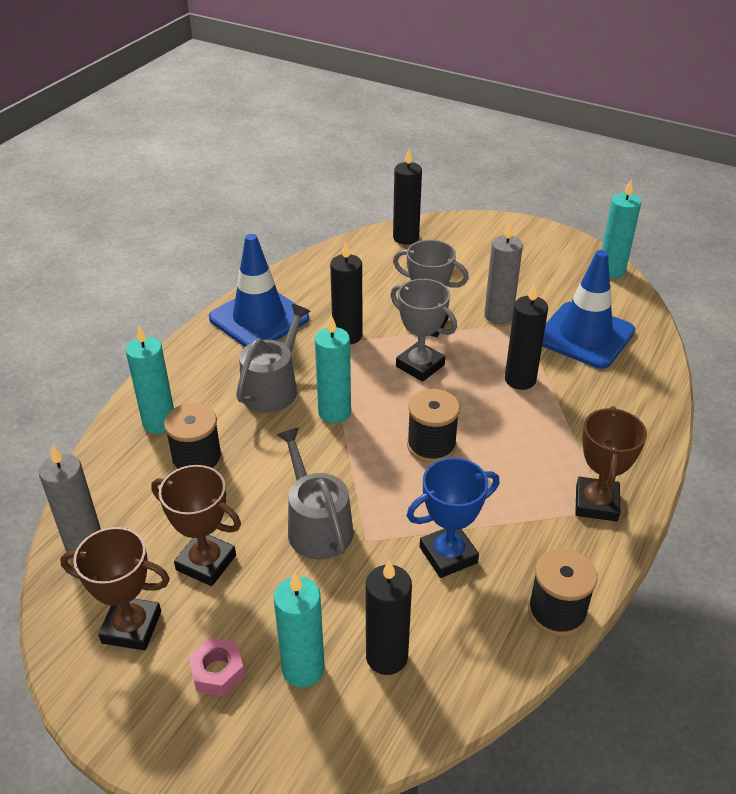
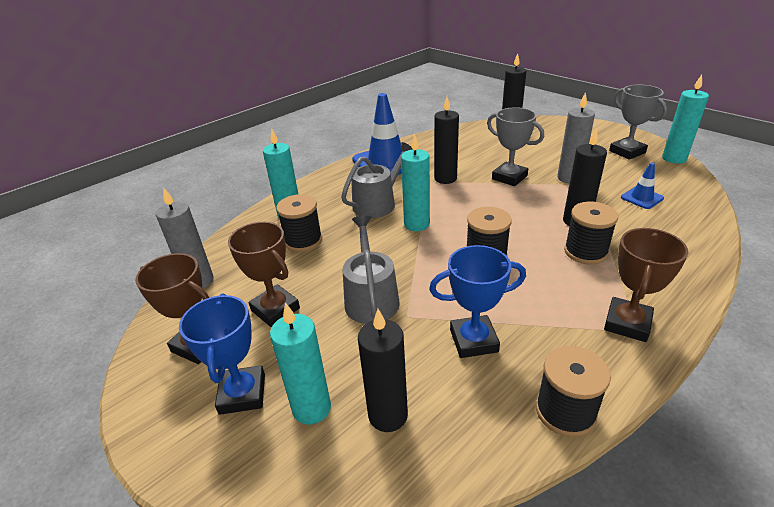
camera: 20 degrees right, 5 degrees down
pink nut [188,638,245,696] -> blue trophy [179,293,265,415]
grey trophy [391,279,457,382] -> grey trophy moved to [609,85,667,160]
blue traffic cone [542,250,635,369] -> blue traffic cone [621,162,664,209], size x0.47
none -> black spool [564,202,618,265]

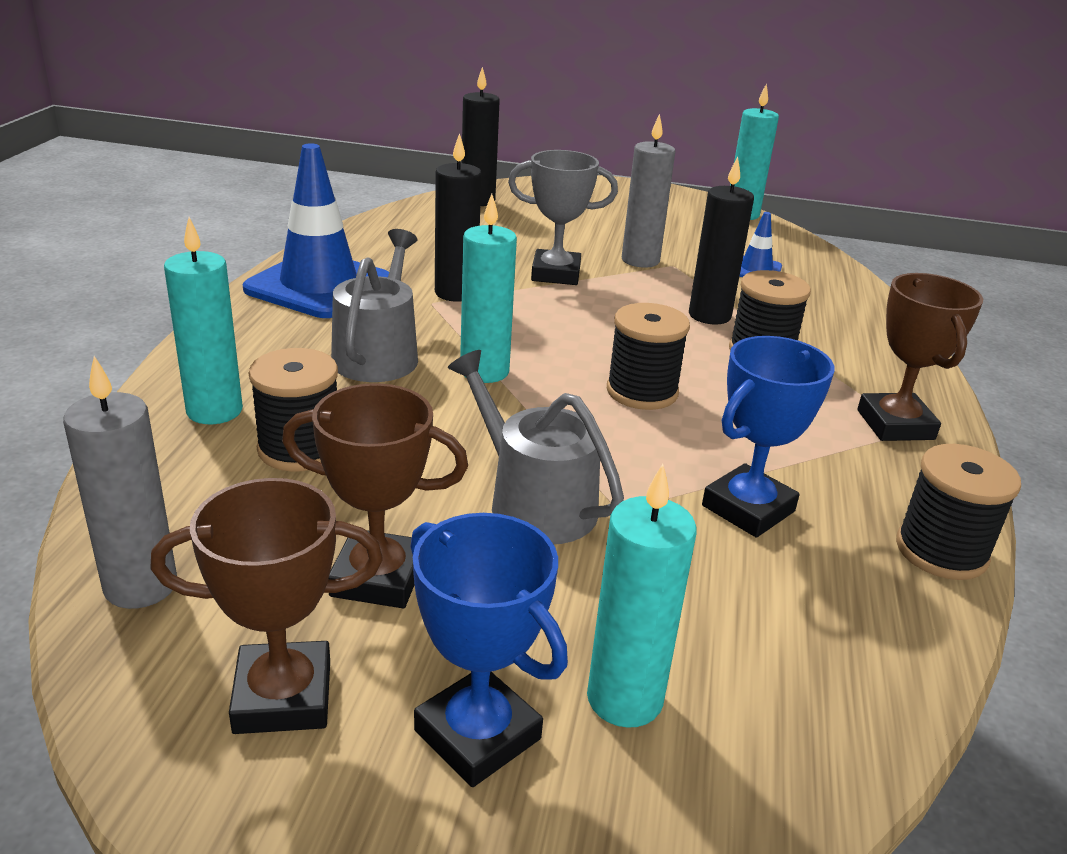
camera: 40 degrees left, 5 degrees down
black candle [358,309,408,432] -> none
grey trophy [609,85,667,160] -> none

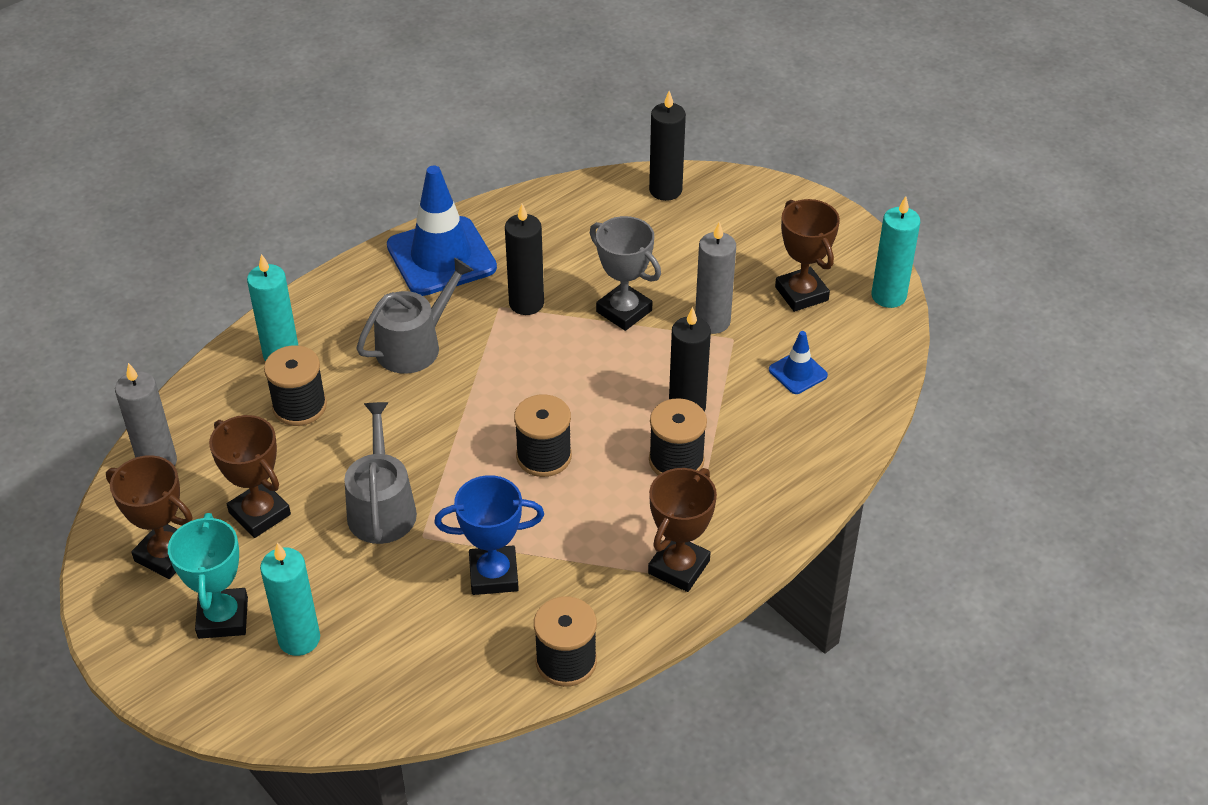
camera: 40 degrees right, 15 degrees up
blue trophy [410,513,568,787] -> turquoise trophy [168,513,248,639]
turquoise candle [460,194,517,383] -> none
none -> brown trophy [775,199,840,312]

